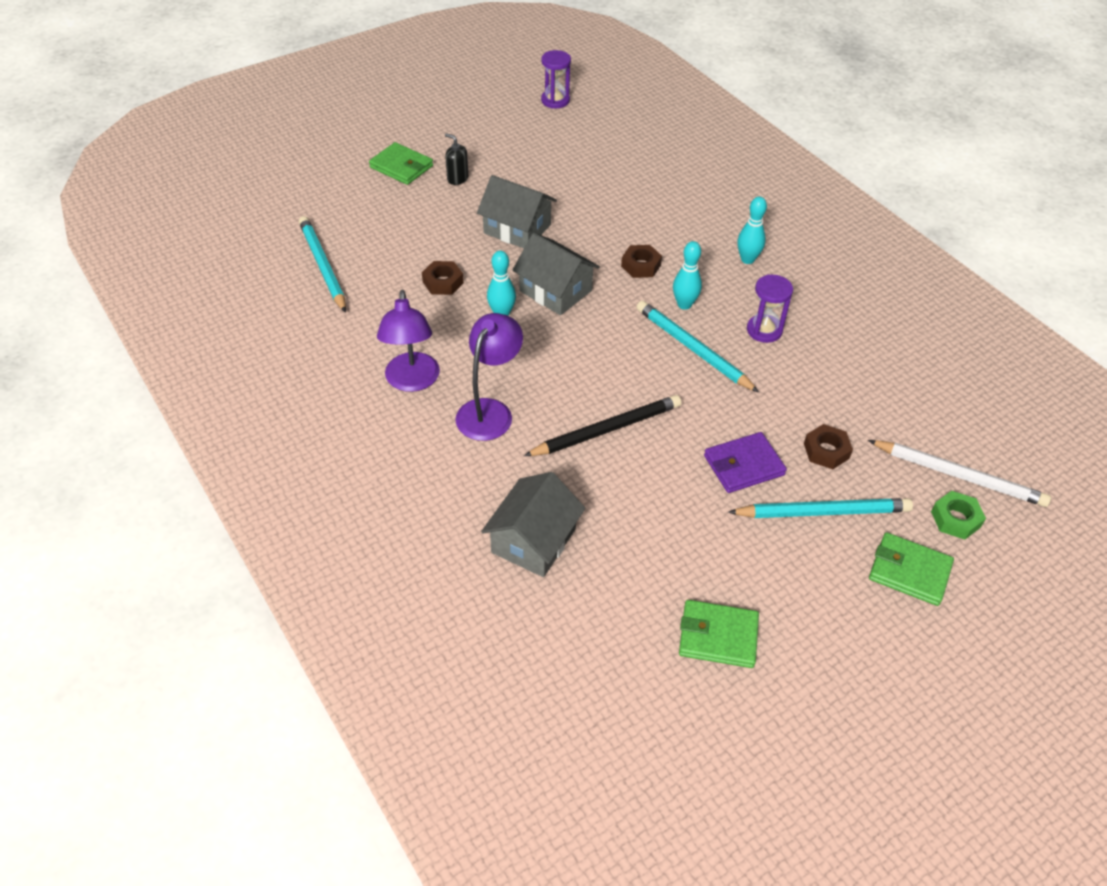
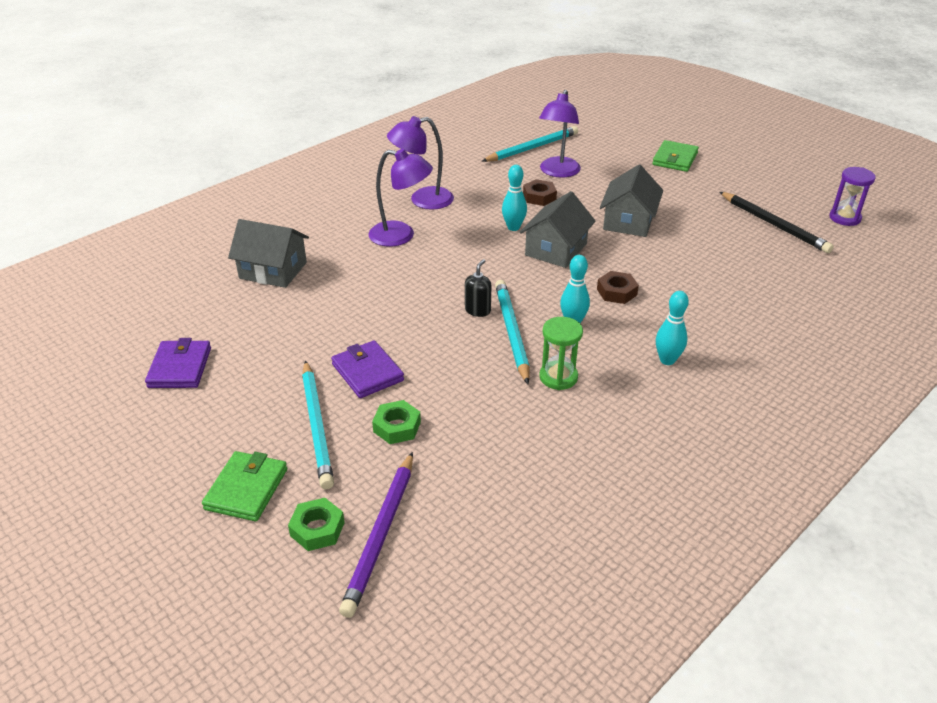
camera: 80 degrees right, 10 degrees down
black soap dispenser [445,133,468,185] -> black soap dispenser moved to [465,259,491,317]
black pencil [524,395,682,456] -> black pencil moved to [720,192,834,253]
turquoise pencil [637,301,759,393] -> turquoise pencil turned 45 degrees counterclockwise [495,280,530,384]
green wallet [679,600,759,668] -> purple wallet [145,338,211,388]
purple hourglass [747,274,793,343] -> green hourglass [539,317,583,390]
brown nut [804,424,853,469] -> green nut [372,400,421,444]
white pencil [868,440,1051,507] -> purple pencil [339,452,413,618]
none -> purple lamp [539,90,581,178]

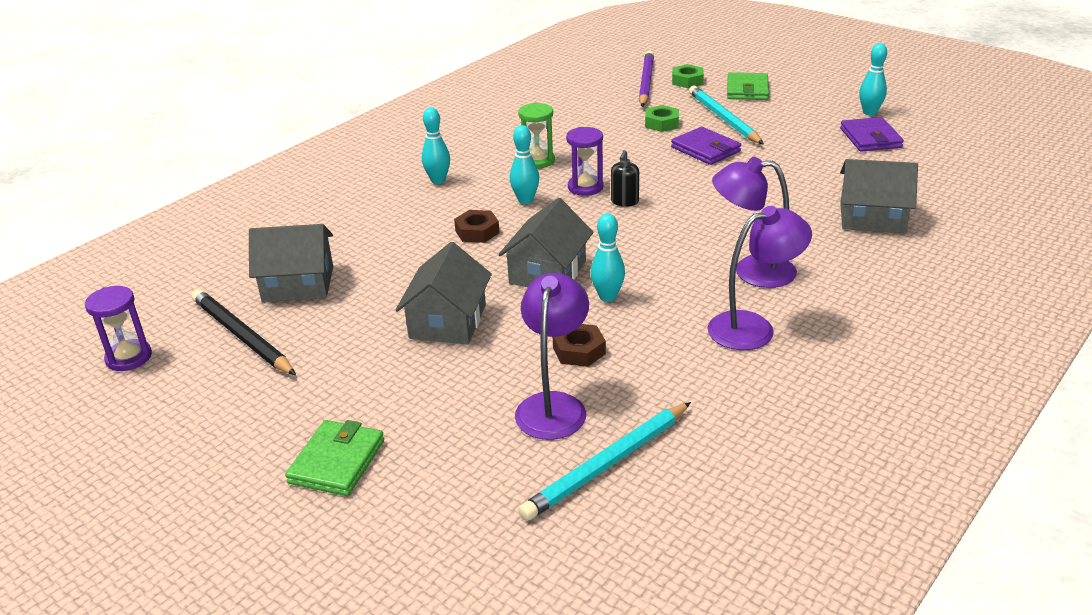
camera: 175 degrees right, 5 degrees down
turquoise pencil [495,280,530,384] -> purple hourglass [566,127,603,196]
none -> grey house [249,224,333,302]
none -> turquoise bowling pin [859,43,887,115]

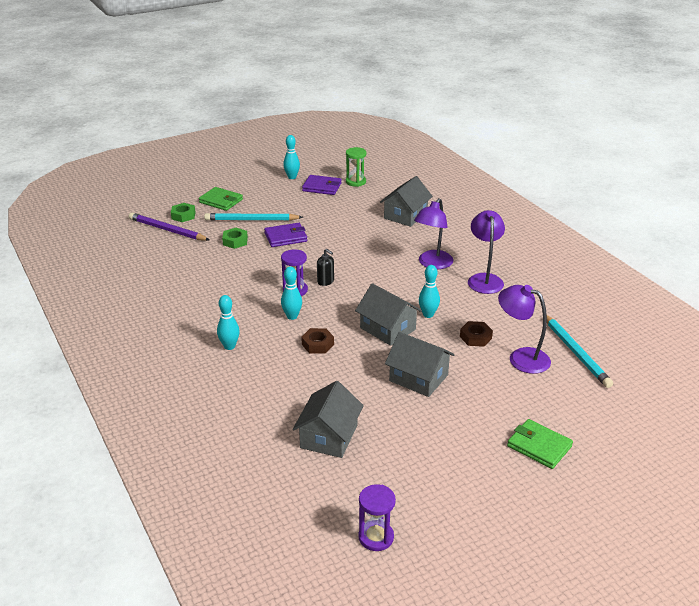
camera: 70 degrees left, 0 degrees up
black pencil [192,289,296,375] -> none
green hourglass [518,103,555,169] -> green hourglass moved to [346,147,367,187]

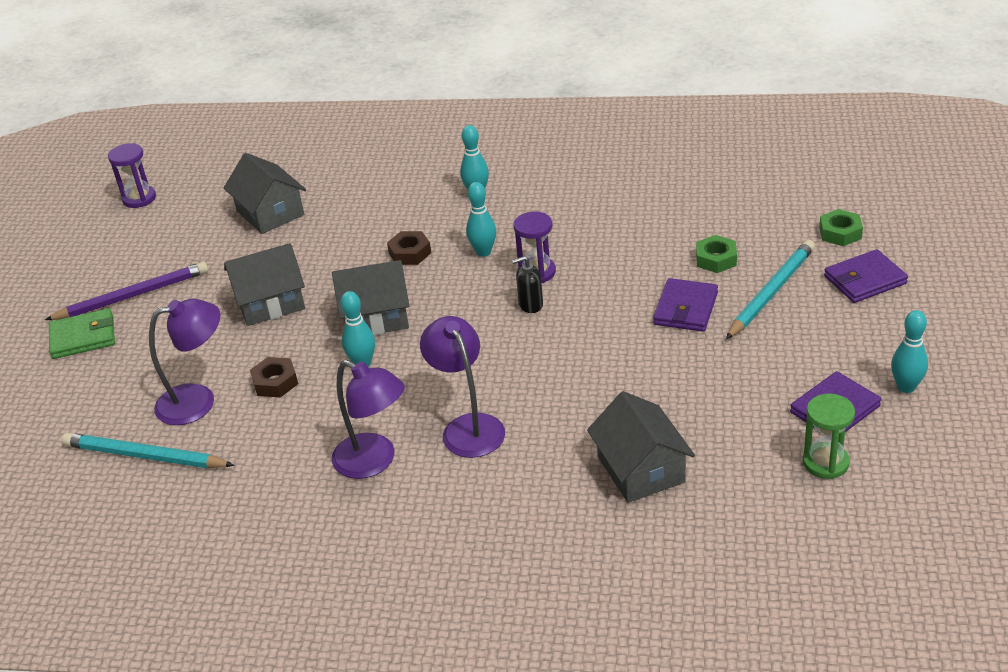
camera: 130 degrees right, 5 degrees up
purple pencil [129,213,210,241] -> purple pencil moved to [45,262,208,320]
green wallet [199,187,243,211] -> purple wallet [824,249,908,303]

